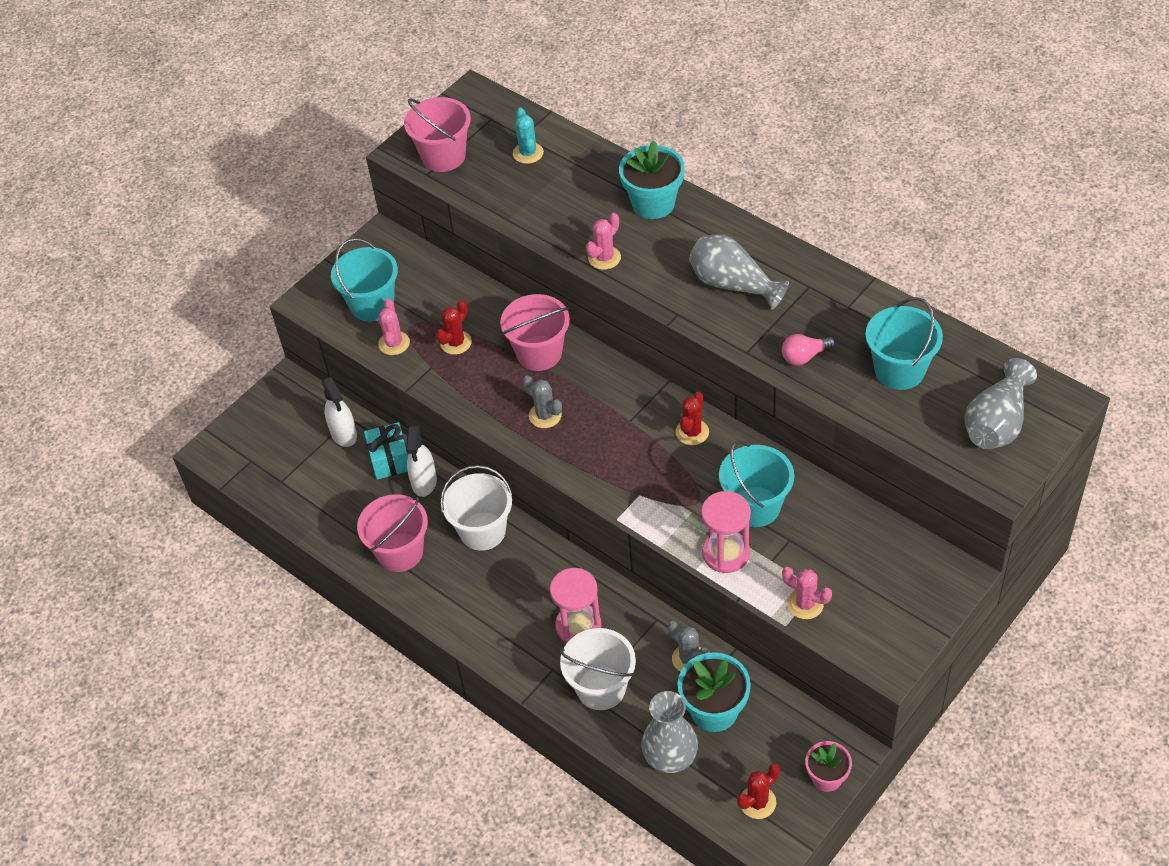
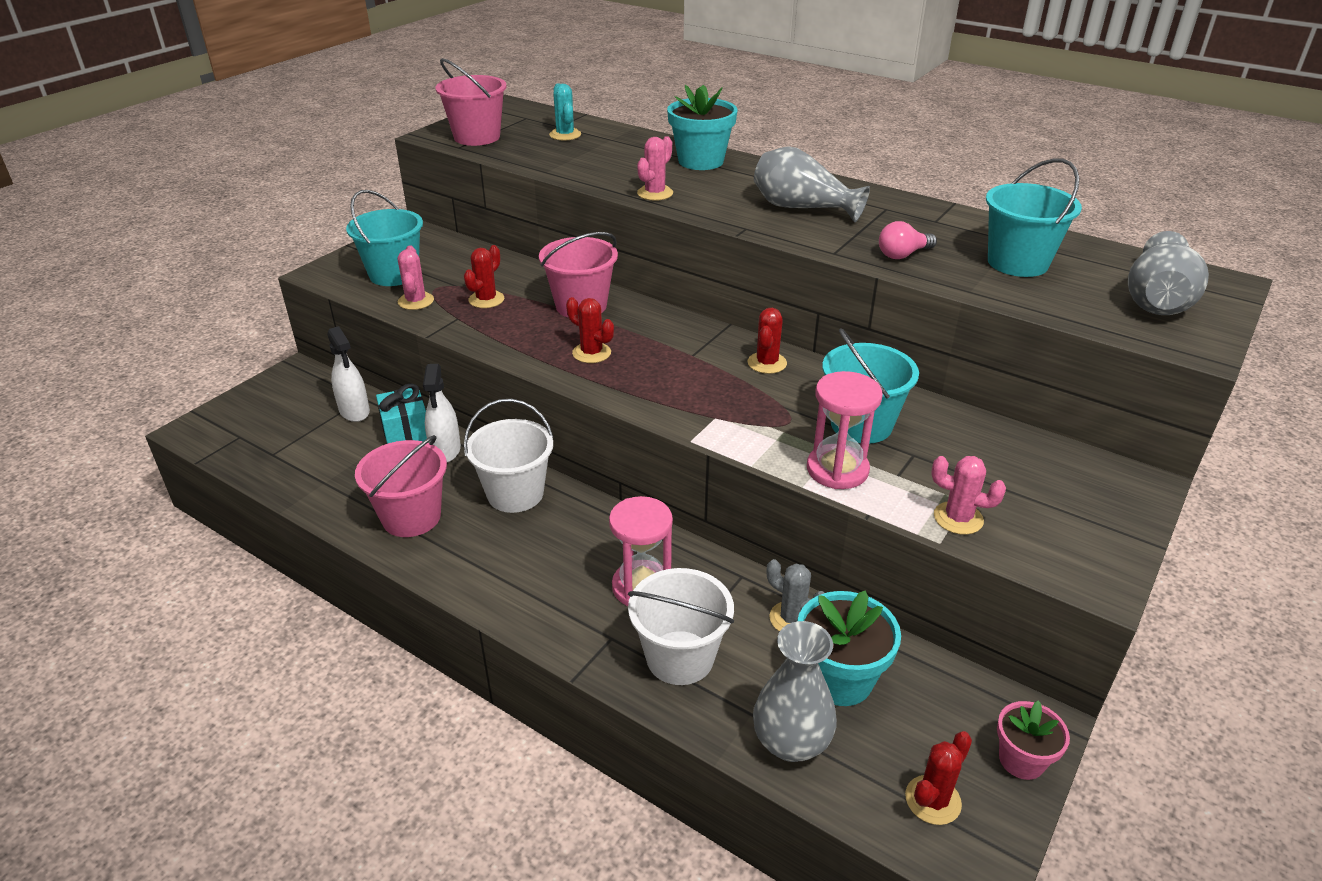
camera: 10 degrees left, 15 degrees down
grey cactus [523,375,562,428] -> red cactus [566,297,614,363]

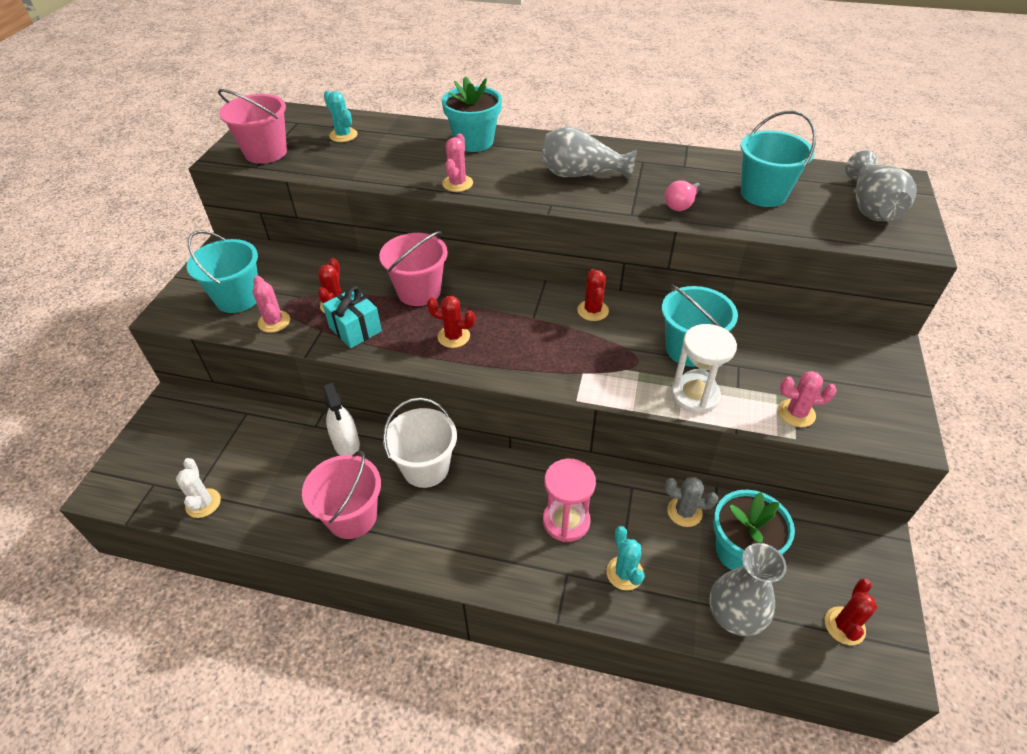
camera: 20 degrees left, 10 degrees up
white spray bottle [327,326,370,422] -> none
turquoise gift [376,383,427,444] -> turquoise gift moved to [323,286,382,348]
white bucket [628,568,734,685] -> turquoise cactus [606,526,645,590]
pink hourglass [807,371,883,489] -> white hourglass [671,324,737,413]
pink flower pot [997,700,1070,780] -> none
none -> white cactus [176,458,221,518]

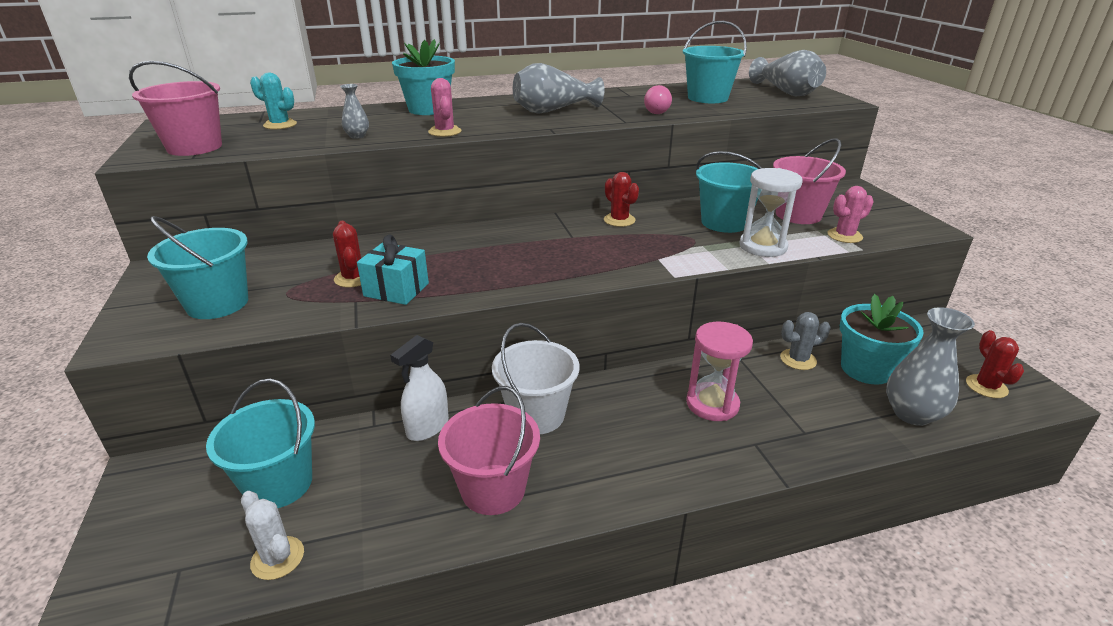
camera: 30 degrees left, 15 degrees down
pink cactus [253,276,290,333] -> none
white spray bottle [323,383,360,456] -> white spray bottle turned 90 degrees clockwise [390,335,449,441]
pink bucket [379,231,448,306] -> pink bucket moved to [773,138,846,224]
red cactus [427,296,475,348] -> none
turquoise cactus [606,526,645,590] -> none
none -> turquoise bucket [206,379,315,508]
none -> grey vase [340,84,369,138]

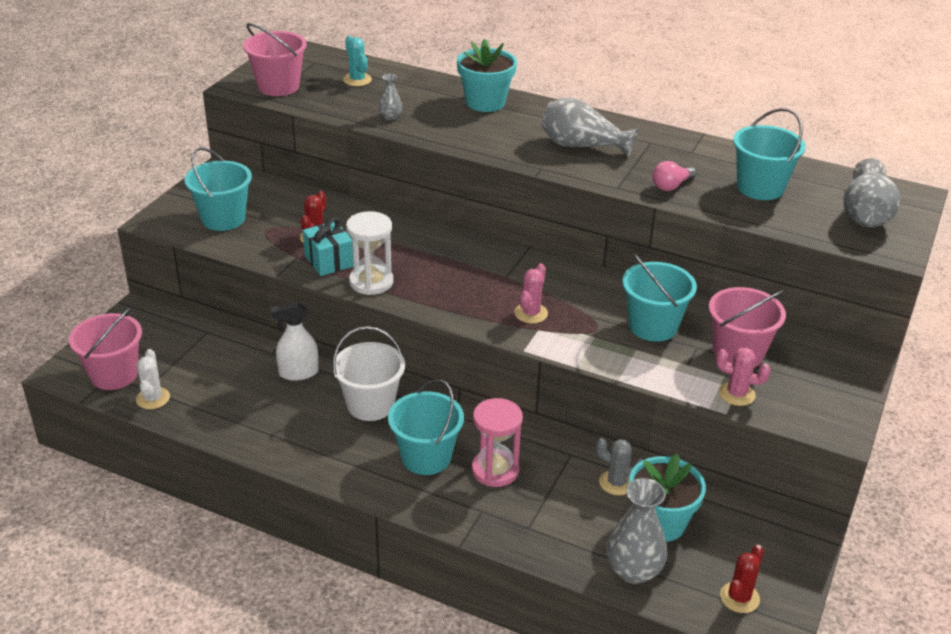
camera: 40 degrees right, 5 degrees up
turquoise bucket [206,379,315,508] -> turquoise bucket moved to [388,379,464,475]
pink cactus [428,78,462,137] -> pink cactus moved to [514,264,548,323]
pink bucket [438,386,540,515] -> pink bucket moved to [69,307,142,390]
red cactus [604,172,639,227] -> none
white hourglass [739,168,803,257] -> white hourglass moved to [346,211,393,295]

